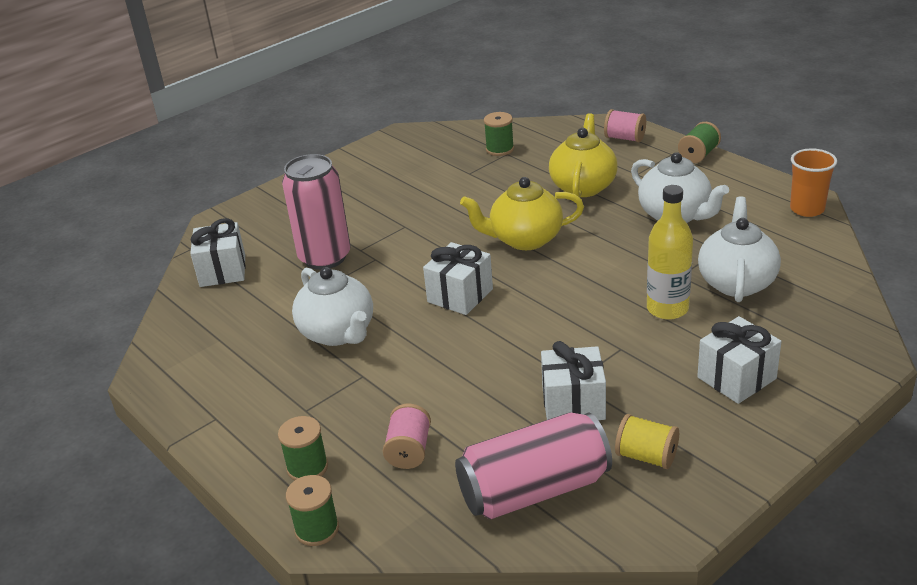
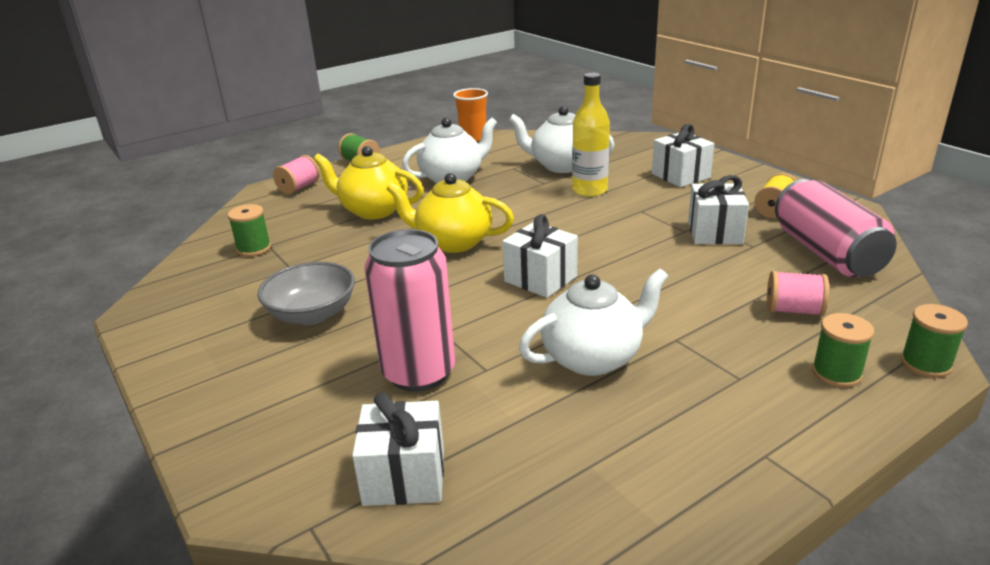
camera: 85 degrees left, 5 degrees down
yellow teapot [460,177,584,250] -> yellow teapot turned 105 degrees clockwise [386,173,514,253]
none -> grey bowl [257,262,355,325]

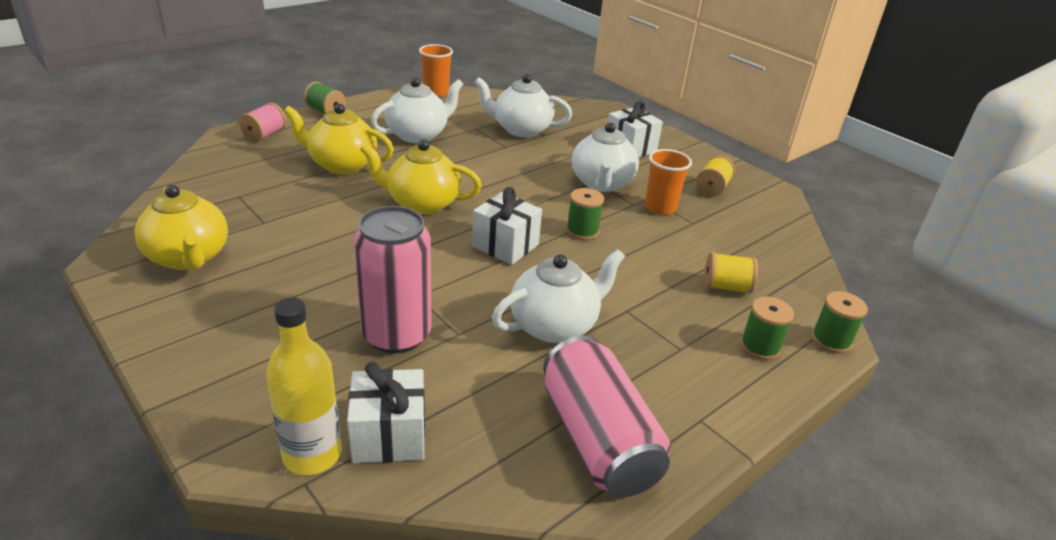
camera: 10 degrees left, 5 degrees up
green spool [227,204,271,257] -> green spool moved to [566,188,604,240]
grey bowl [257,262,355,325] -> none
yellow bottle [572,73,610,197] -> yellow bottle moved to [266,298,342,475]
white gift [688,175,749,244] -> orange cup [645,149,692,215]
pink spool [767,271,829,316] -> yellow spool [704,252,758,294]
pink can [775,179,897,277] -> pink can moved to [543,336,671,497]
none -> yellow teapot [135,185,228,270]
none -> white teapot [572,123,639,192]

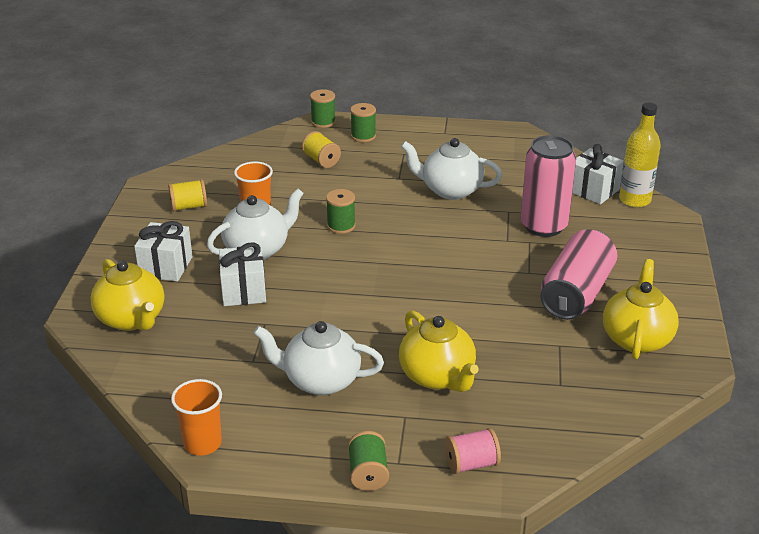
camera: 130 degrees left, 0 degrees up
yellow teapot [360,140,482,215] -> yellow teapot moved to [91,259,164,331]
white gift [472,187,542,265] -> white gift moved to [219,242,266,306]
white teapot [474,74,572,137] -> none
pink can [543,336,671,497] -> pink can moved to [540,229,617,320]

